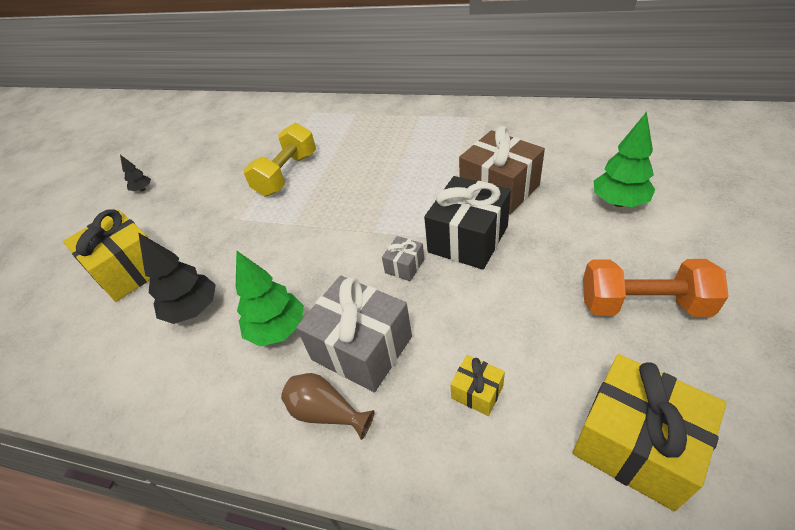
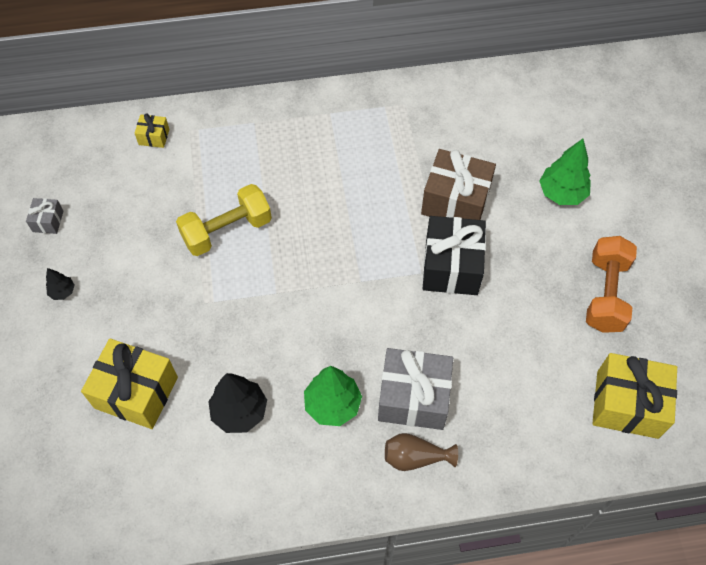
camera: 30 degrees left, 15 degrees up
yellow dumbbell [243,123,316,196] -> yellow dumbbell turned 60 degrees clockwise [176,184,272,256]
grey gift [382,236,424,281] -> grey gift moved to [26,198,64,234]
yellow gift [450,355,505,416] -> yellow gift moved to [134,113,169,148]
orange dumbbell [583,259,729,317] -> orange dumbbell turned 60 degrees counterclockwise [586,236,637,333]

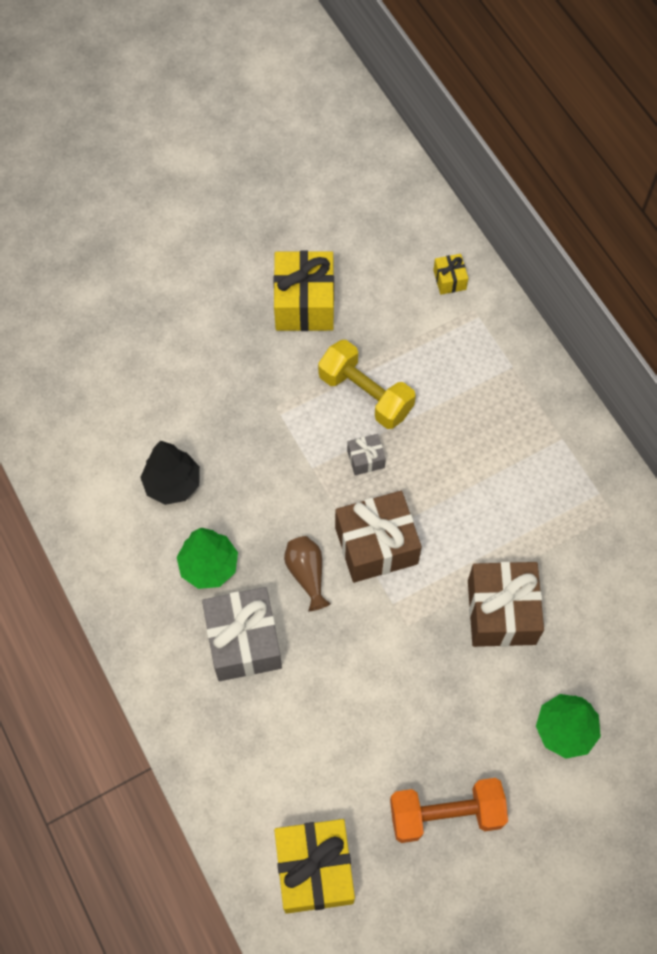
camera: 70 degrees right, 5 degrees up
grey gift [26,198,64,234] -> grey gift moved to [347,434,386,475]
black tree [46,268,75,300] -> none
yellow gift [81,338,178,429] -> yellow gift moved to [273,250,334,331]
brown vase [385,433,458,471] -> brown vase moved to [284,536,331,611]
black gift [423,216,486,295] -> none
none -> brown gift [335,491,422,583]

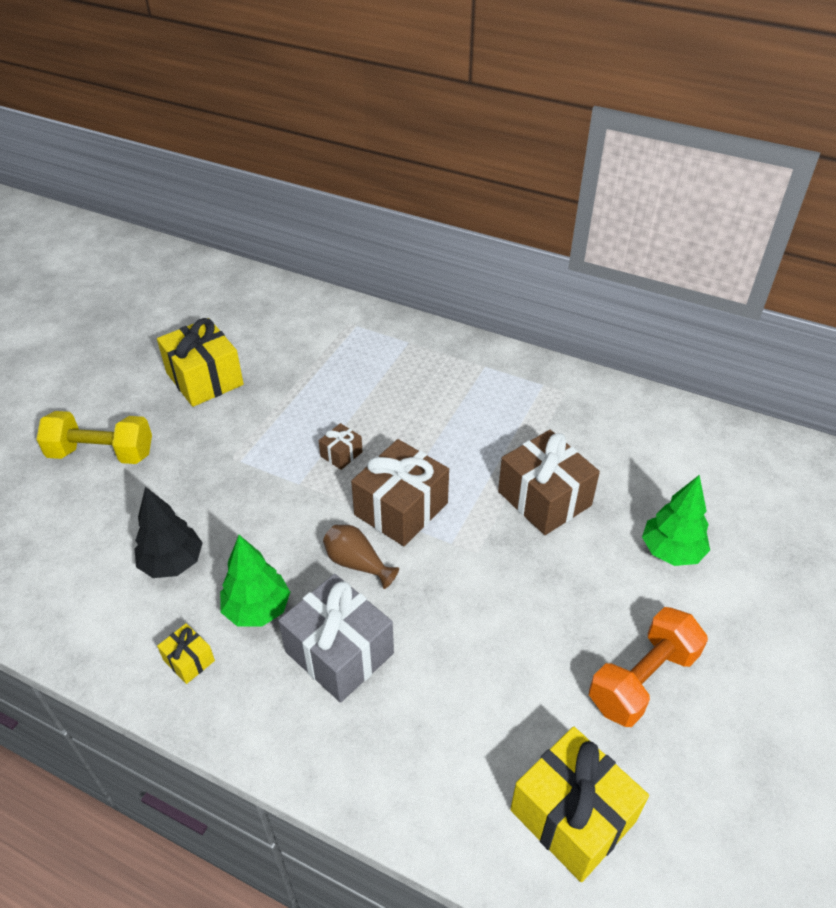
camera: 35 degrees left, 20 degrees down
yellow dumbbell [318,340,416,429] -> yellow dumbbell moved to [36,411,152,464]
grey gift [347,434,386,475] -> brown gift [319,423,363,470]
yellow gift [433,254,468,294] -> yellow gift moved to [157,623,215,684]

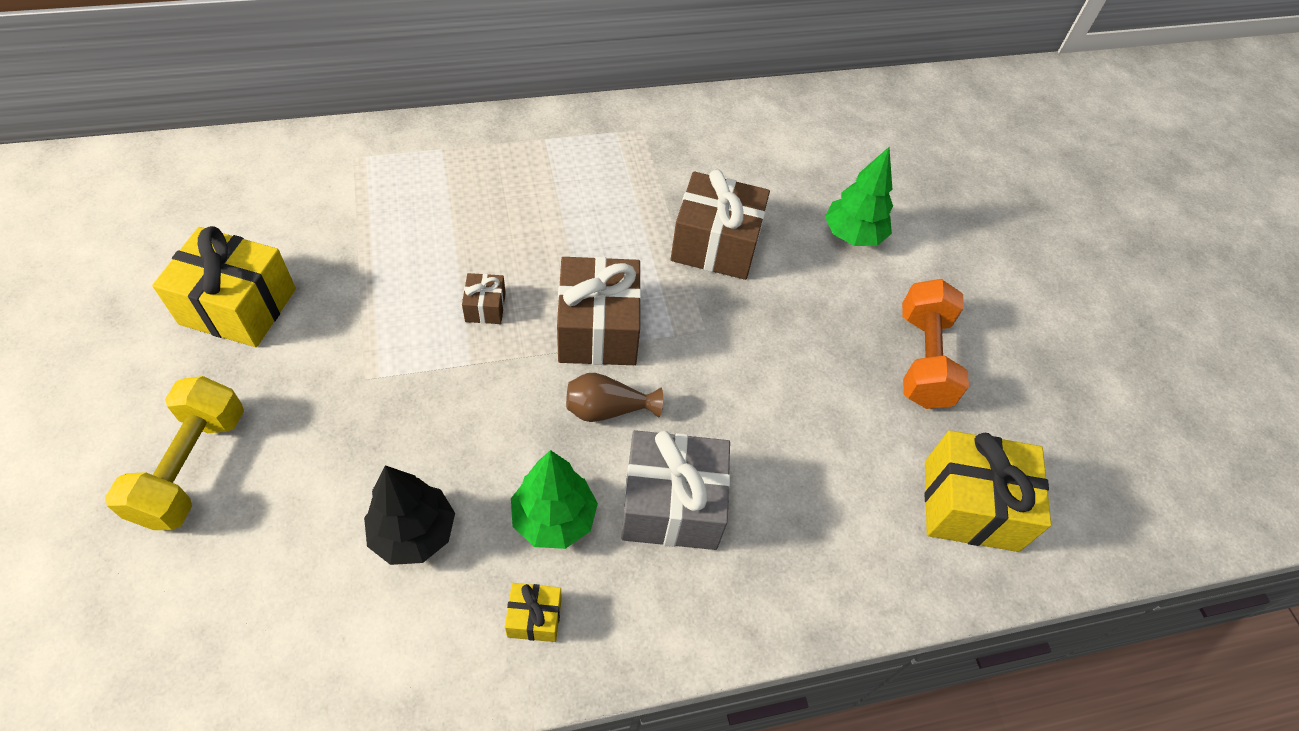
camera: 45 degrees left, 10 degrees up
yellow dumbbell [36,411,152,464] -> yellow dumbbell turned 45 degrees counterclockwise [105,376,244,530]

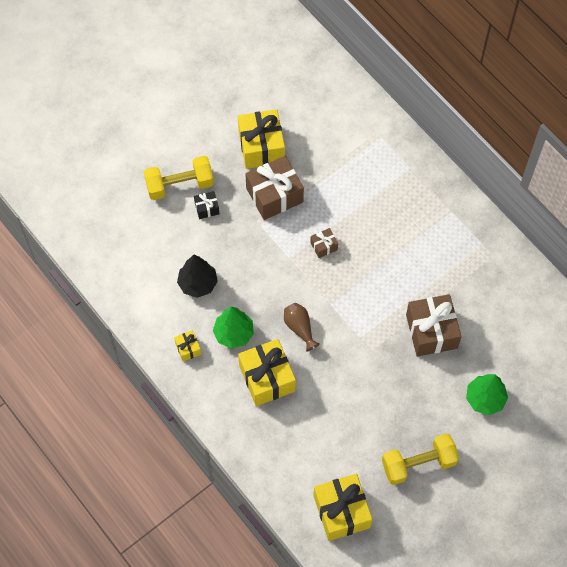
camera: 70 degrees right, 10 degrees up
brown gift [557,257,641,365] -> brown gift moved to [245,156,304,220]
grey gift [621,430,730,550] -> yellow gift [238,339,296,406]
orange dumbbell [902,279,969,409] -> yellow dumbbell [382,433,459,485]
none -> black gift [194,191,219,219]

